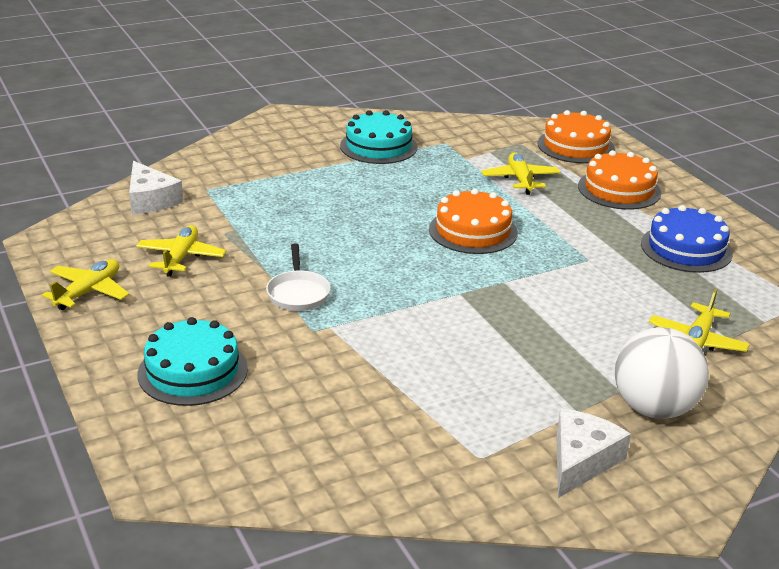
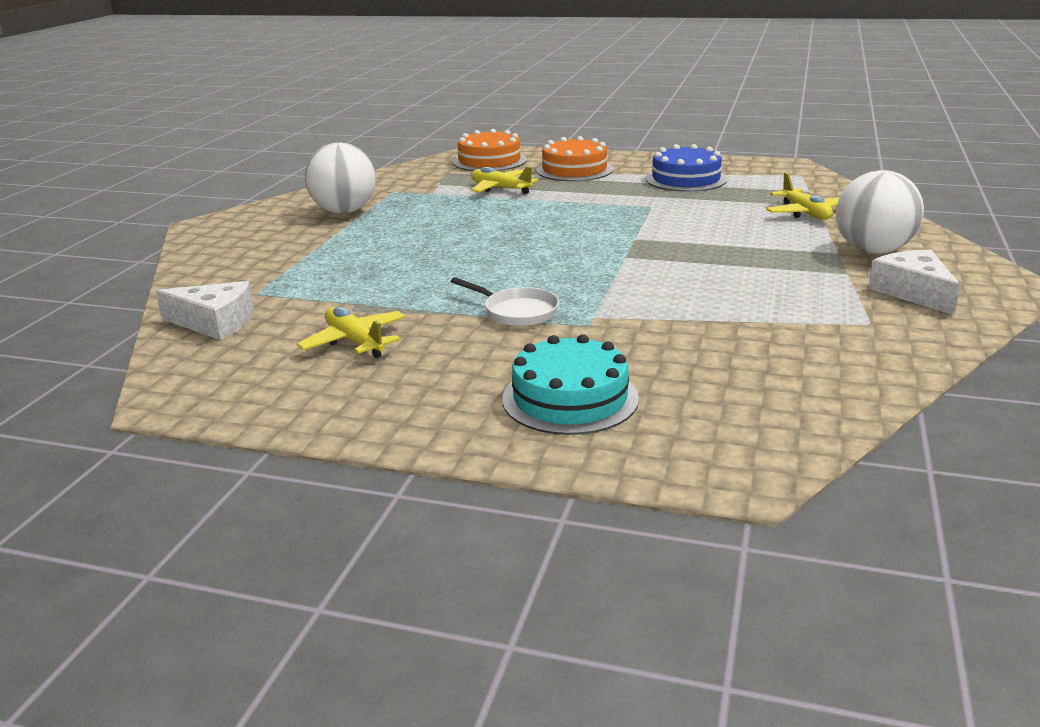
camera: 45 degrees left, 5 degrees down
yellow plane [42,259,130,310] -> none
turquoise cake [340,110,418,164] -> white ball [305,143,376,214]
orange cake [429,189,518,254] -> none

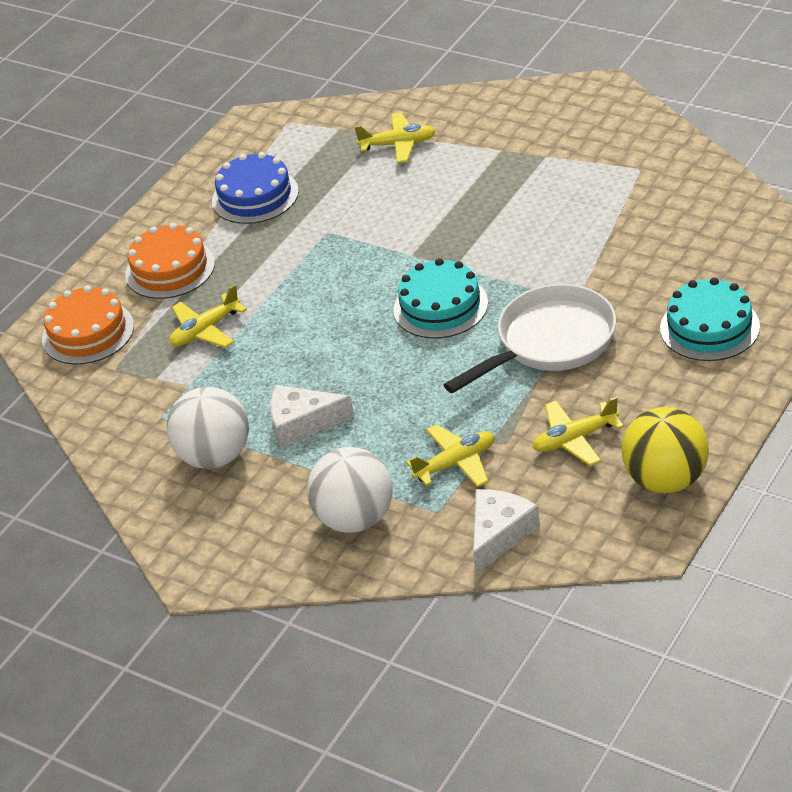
camera: 70 degrees left, 15 degrees up
white pan [451,277,559,326] -> white pan [444,284,616,393], size x1.85
white ball [836,170,924,253] -> white ball moved to [307,447,393,533]
white cheese [868,250,960,315] -> white cheese moved to [270,385,354,448]
none -> turquoise cake [393,258,488,339]
none -> yellow plane [406,424,494,487]
none -> yellow ball [622,407,709,493]

